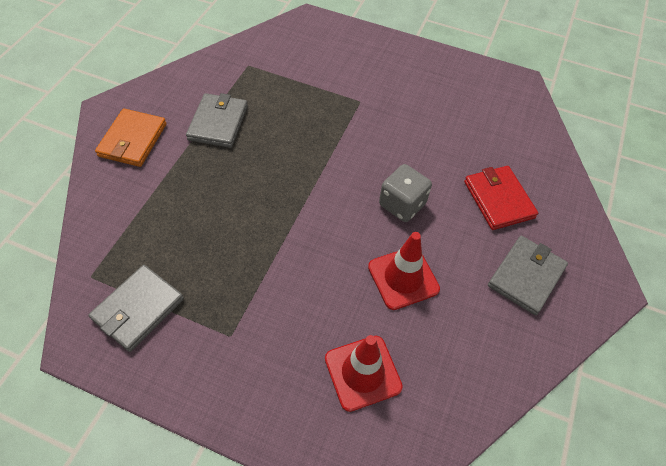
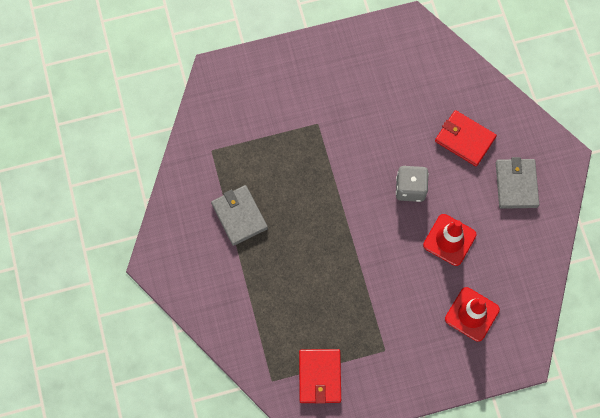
camera: 35 degrees left, 15 degrees up
grey wallet [89,265,184,352] -> red wallet [299,349,341,404]
orange wallet [95,109,166,167] -> none

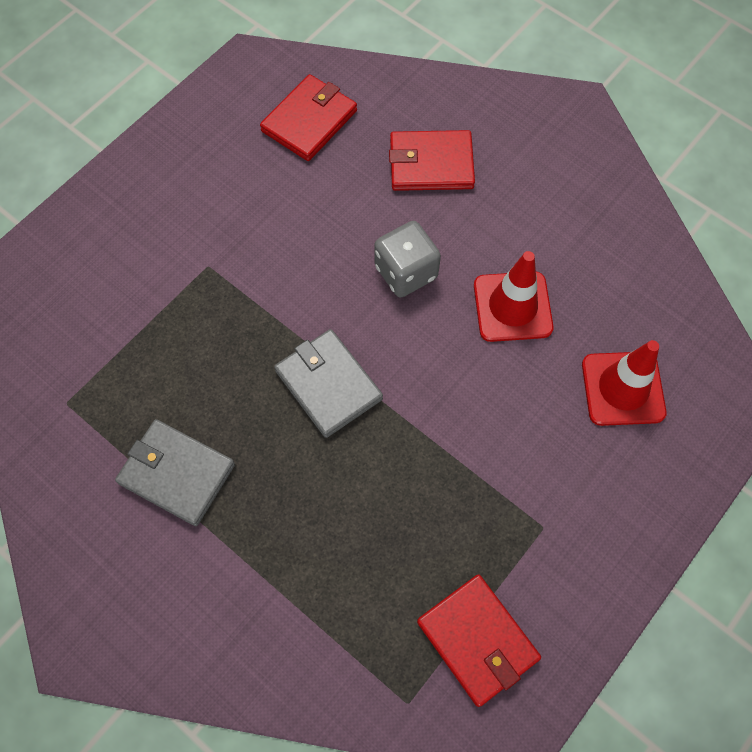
camera: 35 degrees left, 5 degrees down
grey wallet [496,157,539,209] -> grey wallet moved to [274,329,383,438]
none -> red wallet [260,74,357,161]

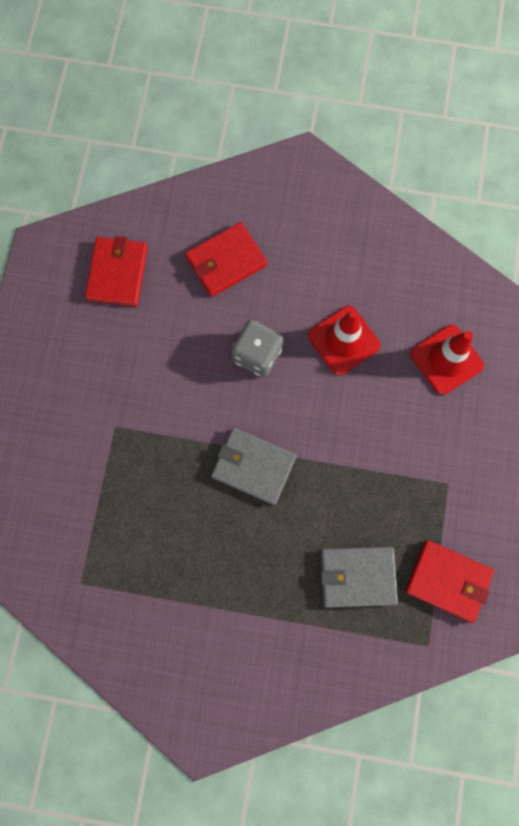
camera: 30 degrees left, 10 degrees up
grey wallet [115,419,235,526] -> grey wallet moved to [321,547,398,608]

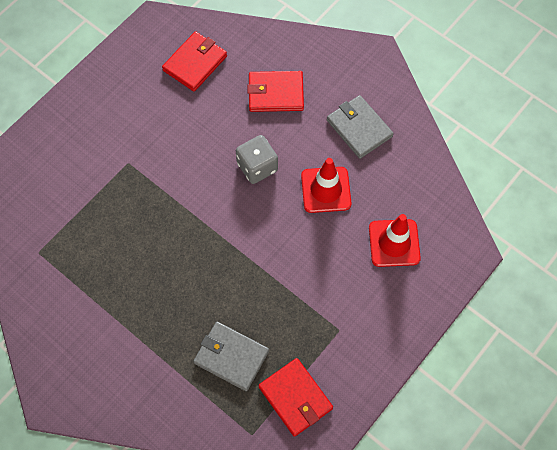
camera: 30 degrees right, 10 degrees down
grey wallet [211,428,297,505] -> grey wallet moved to [327,95,394,159]

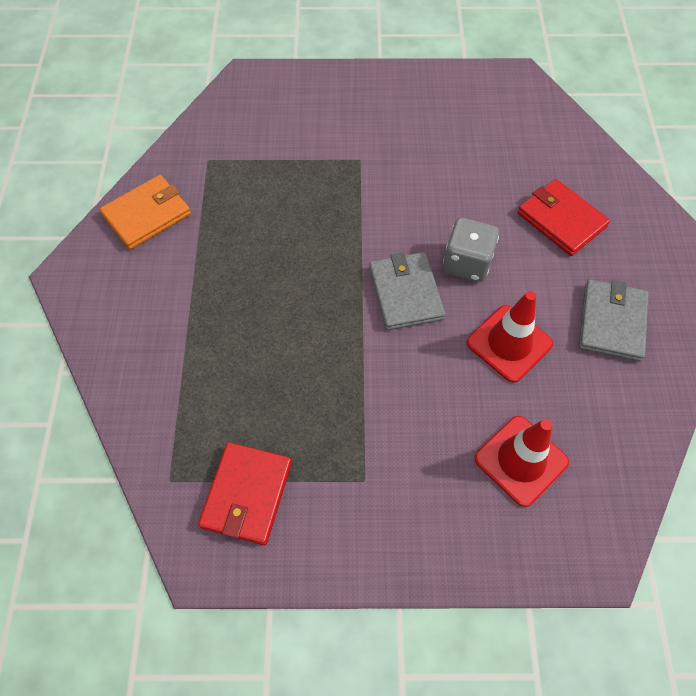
camera: 50 degrees right, 5 degrees down
red wallet [162,31,227,92] -> none
grey wallet [193,322,269,391] -> grey wallet moved to [369,252,445,330]
none -> orange wallet [100,175,191,250]

